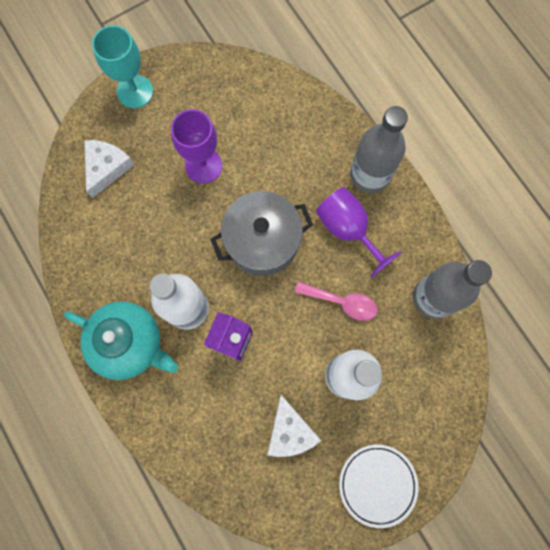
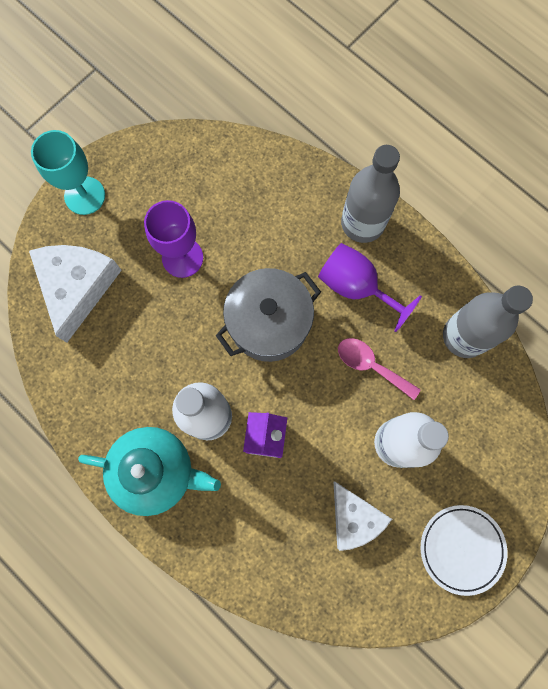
camera: 15 degrees left, 0 degrees up
white cheese [84,140,135,198] -> white cheese [29,245,122,343], size x1.50
pink spoon [295,281,378,321] -> pink spoon turned 150 degrees counterclockwise [338,338,421,400]

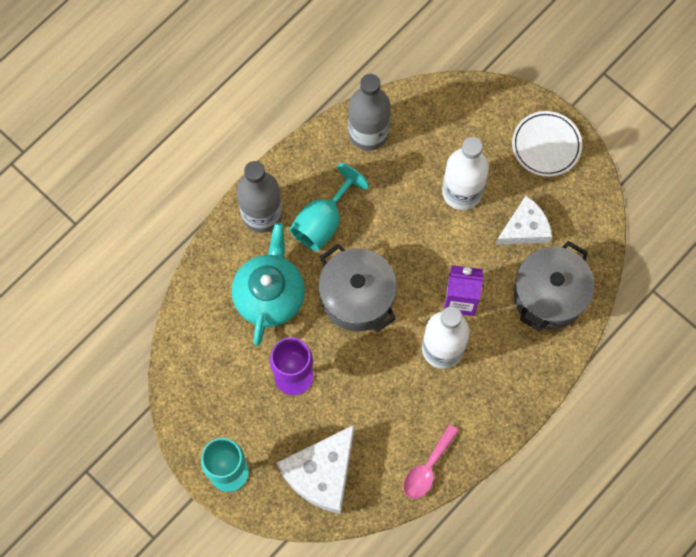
camera: 90 degrees left, 5 degrees down
white cheese [29,245,122,343] -> white cheese turned 60 degrees counterclockwise [276,425,354,514]
turquoise teapot [78,427,221,516] -> turquoise teapot moved to [231,223,305,346]
purple goblet [318,243,422,332] -> turquoise goblet [290,163,369,251]
pink spoon [338,338,421,400] -> pink spoon moved to [403,424,459,499]
none -> grey pot [514,241,594,332]

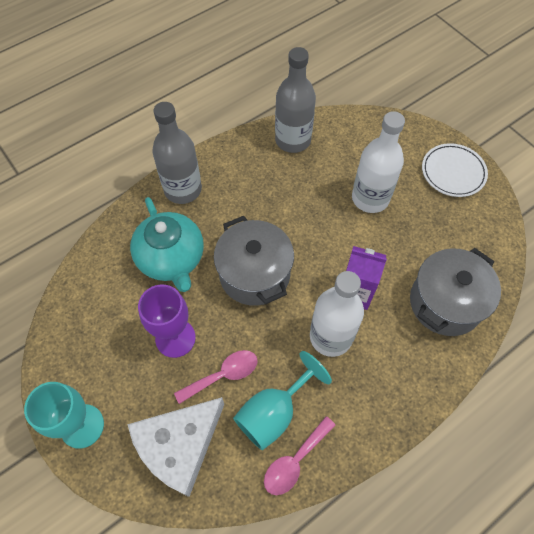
camera: 10 degrees right, 10 degrees down
turquoise teapot [231,223,305,346] -> turquoise teapot turned 135 degrees clockwise [130,197,204,292]
turquoise goblet [290,163,369,251] -> turquoise goblet moved to [233,351,332,450]
white cheese [496,196,552,245] -> none
none -> pink spoon [174,350,258,404]

